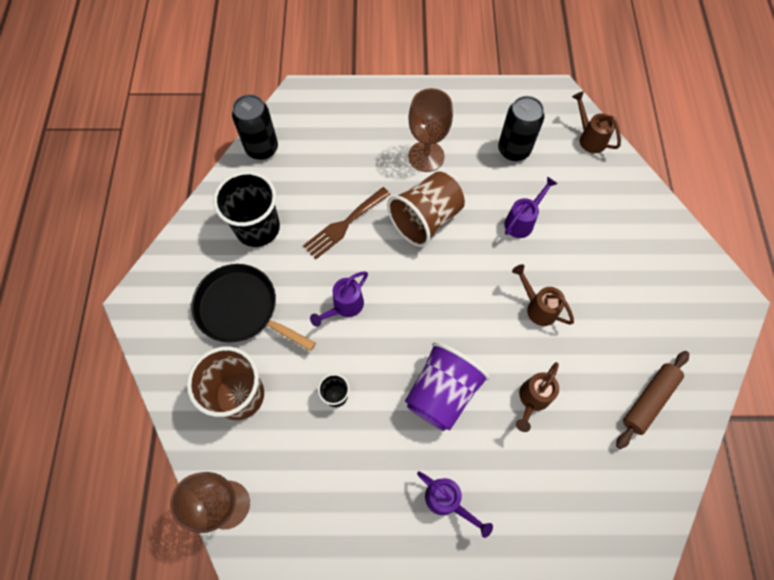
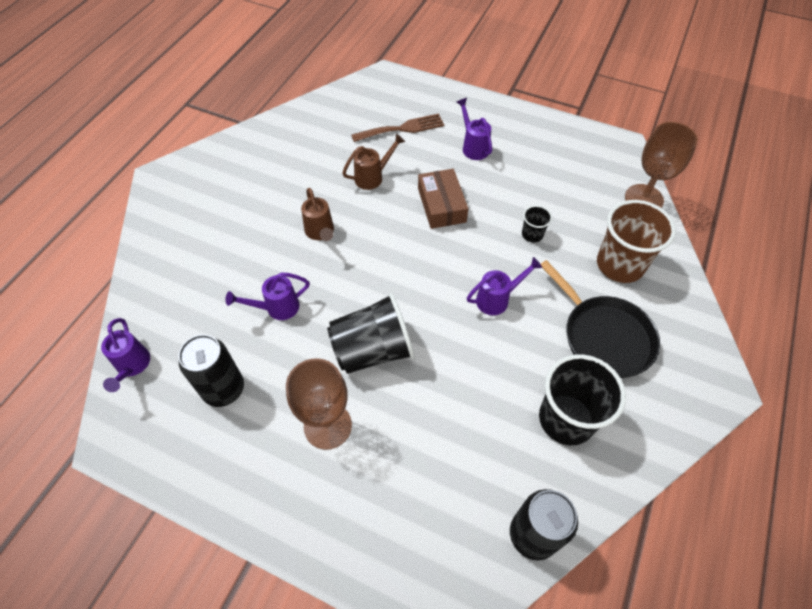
camera: 155 degrees left, 10 degrees down
brown fork [303,187,391,259] -> brown fork moved to [351,113,444,142]
brown cup [387,171,465,247] -> black cup [327,293,414,374]
purple cup [405,342,490,431] -> brown box [418,169,468,229]
brown watering can [572,92,621,153] -> purple watering can [101,318,150,392]
brown rolling pin [616,351,689,449] -> none

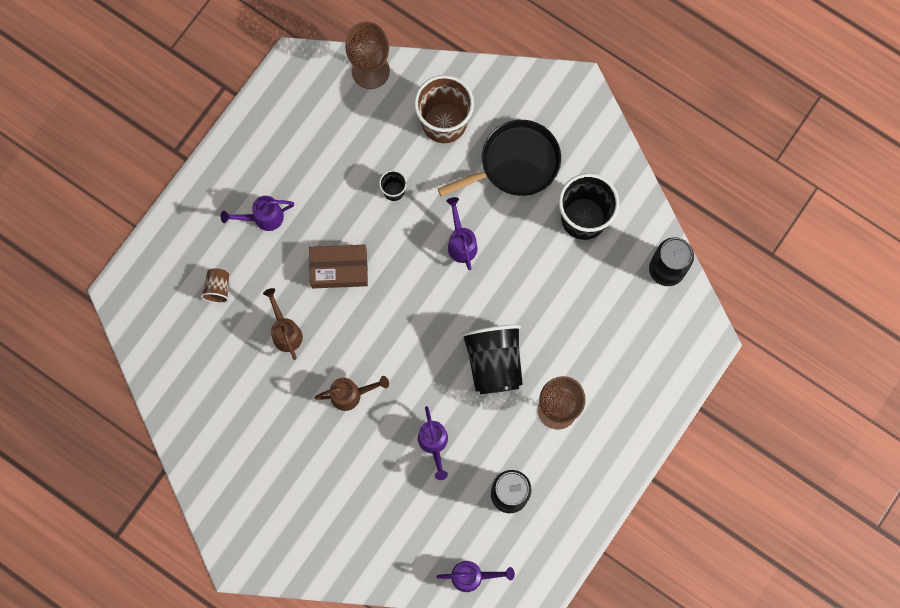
camera: 80 degrees left, 20 degrees up
brown fork [351,113,444,142] -> brown cup [201,268,229,303]

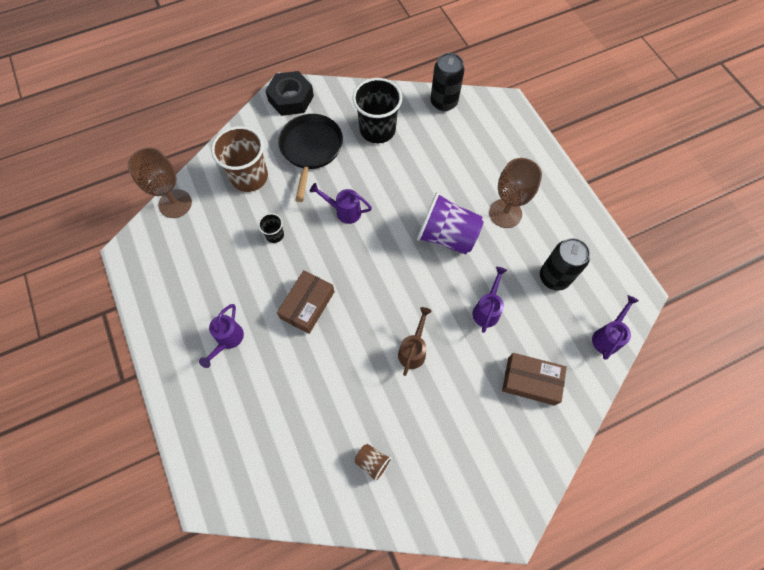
camera: 60 degrees left, 10 degrees down
brown cup [201,268,229,303] -> brown cup moved to [355,444,392,482]
brown watering can [263,288,303,360] -> none
purple watering can [418,406,448,480] -> purple watering can turned 90 degrees counterclockwise [472,267,507,333]
black cup [461,325,523,394] -> purple cup [417,192,484,254]
none -> black nut [265,71,314,116]
none -> brown box [502,353,567,405]

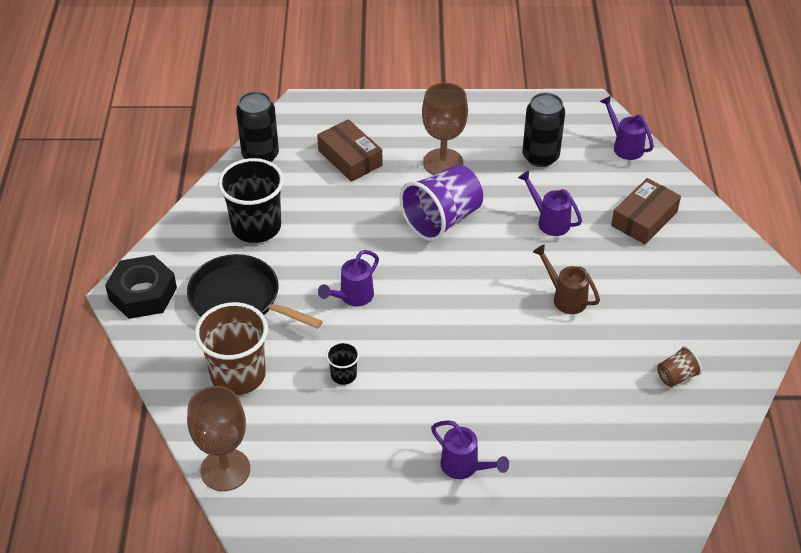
camera: 65 degrees left, 20 degrees down
brown box [277,270,335,334] -> brown box moved to [317,119,383,182]

